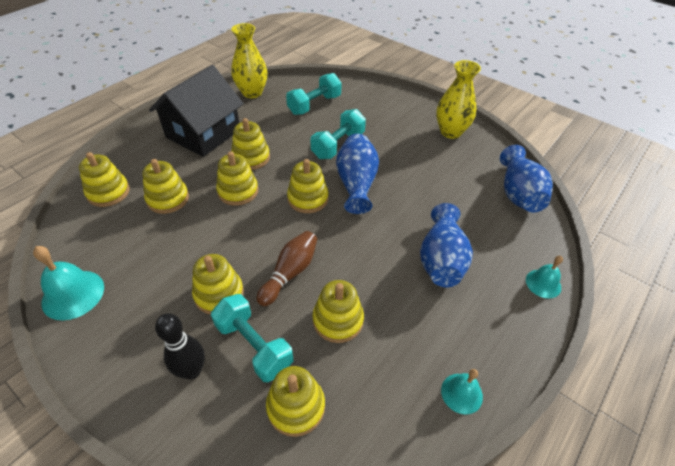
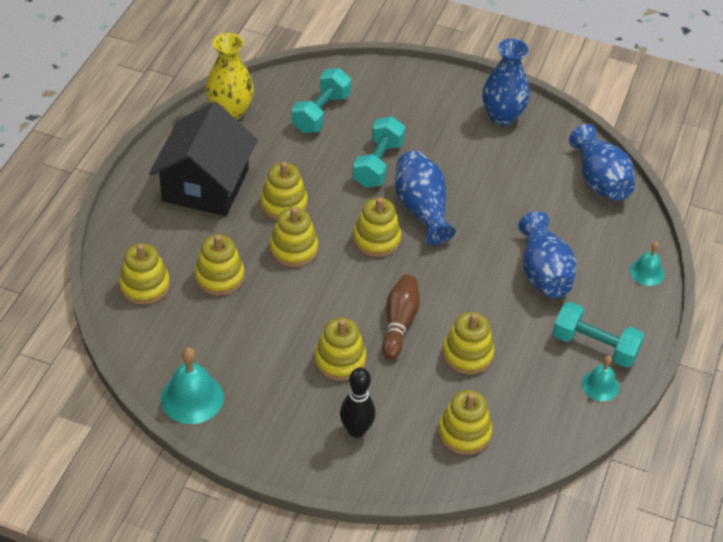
camera: 20 degrees left, 0 degrees up
turquoise dumbbell [211,294,293,382] -> turquoise dumbbell moved to [553,302,644,368]
yellow vase [436,60,481,139] -> blue vase [482,39,530,126]

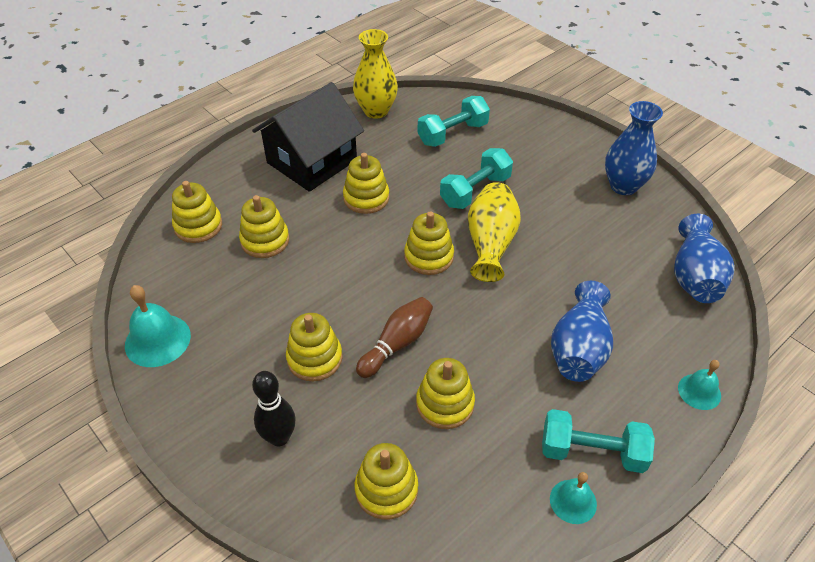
camera: 30 degrees right, 0 degrees up
yellow stacking toy [270,207,318,267] -> none
blue vase [395,151,456,245] -> yellow vase [468,182,521,282]
turquoise dumbbell [553,302,644,368] -> turquoise dumbbell turned 45 degrees counterclockwise [542,409,655,473]

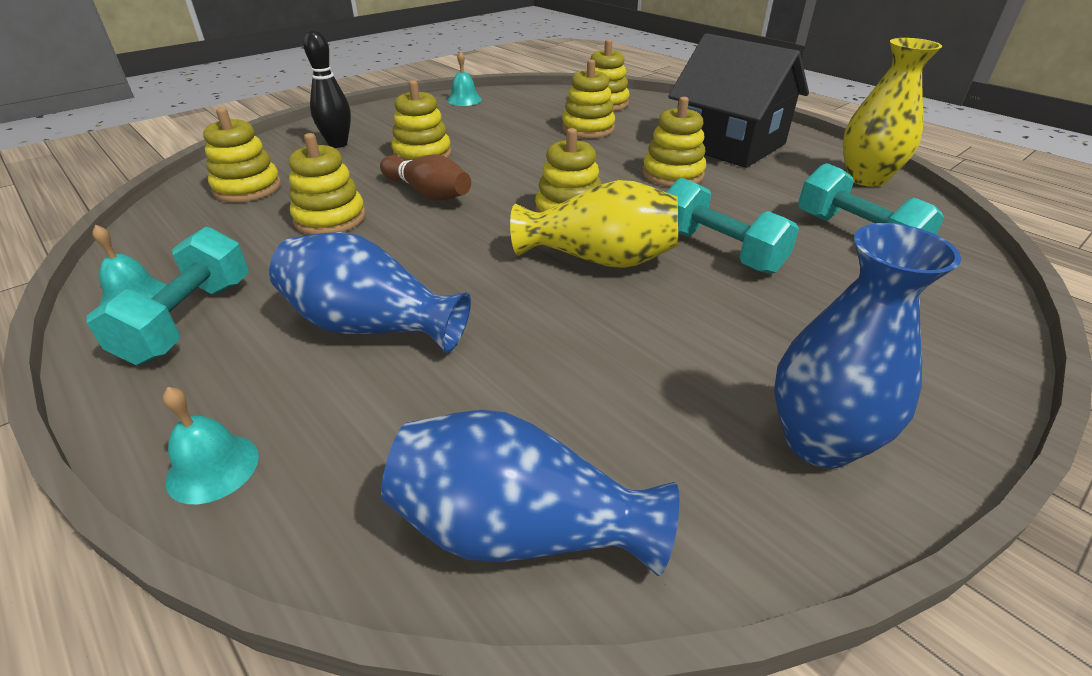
camera: 90 degrees right, 10 degrees down
turquoise bell [125,285,191,367] -> turquoise bell [447,51,482,106], size x0.62

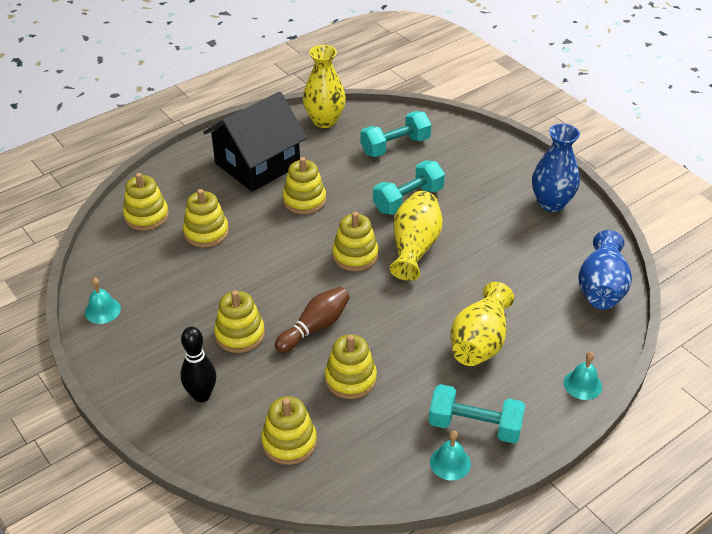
camera: 85 degrees left, 5 degrees up
blue vase [269,232,471,353] -> yellow vase [451,282,514,366]

